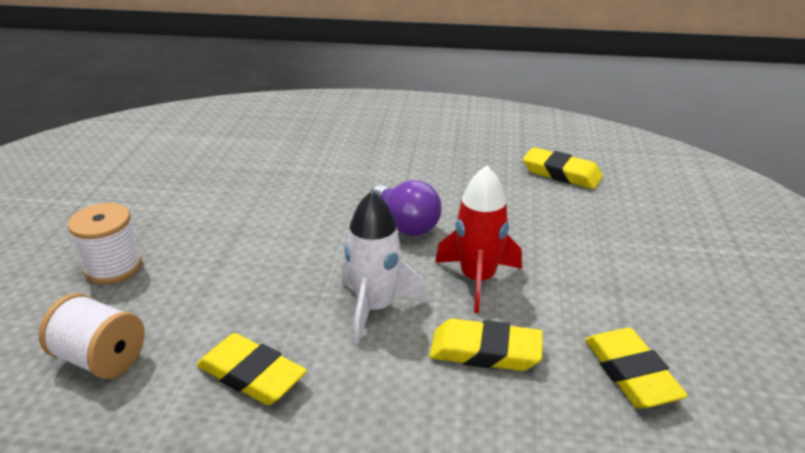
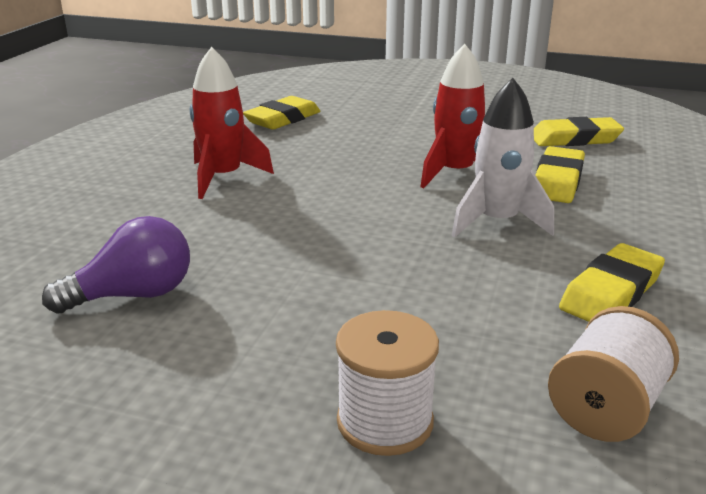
camera: 80 degrees left, 5 degrees down
purple light bulb [372,180,442,236] -> purple light bulb moved to [42,216,190,314]
none -> red rocket [190,47,274,199]

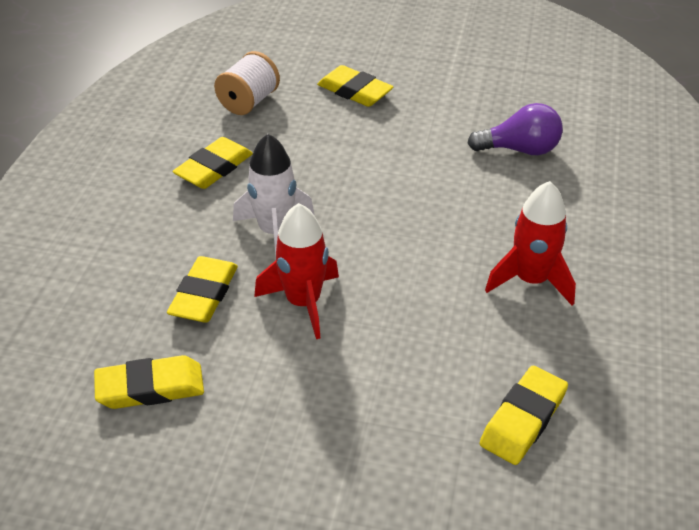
camera: 175 degrees right, 15 degrees up
purple light bulb [42,216,190,314] -> purple light bulb turned 150 degrees counterclockwise [468,103,563,155]
white spool [336,310,439,456] -> yellow eraser [317,65,394,107]

